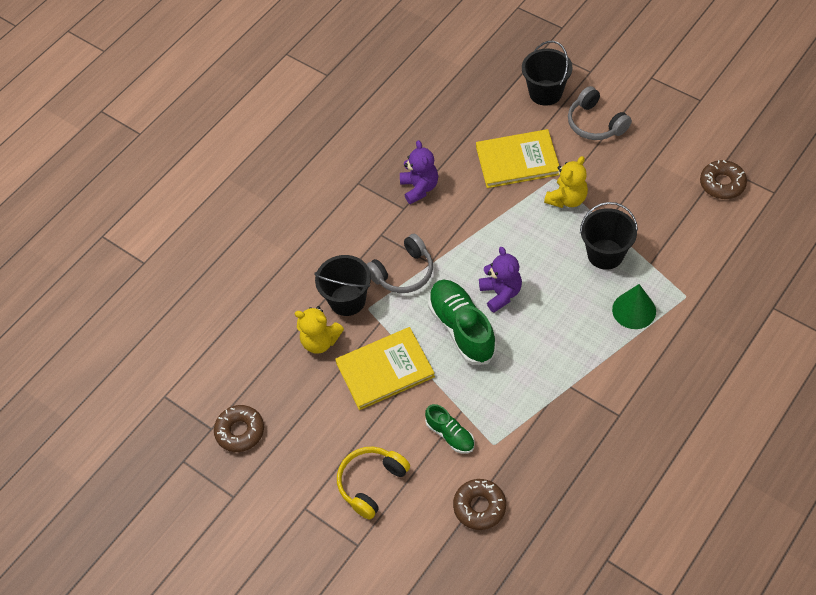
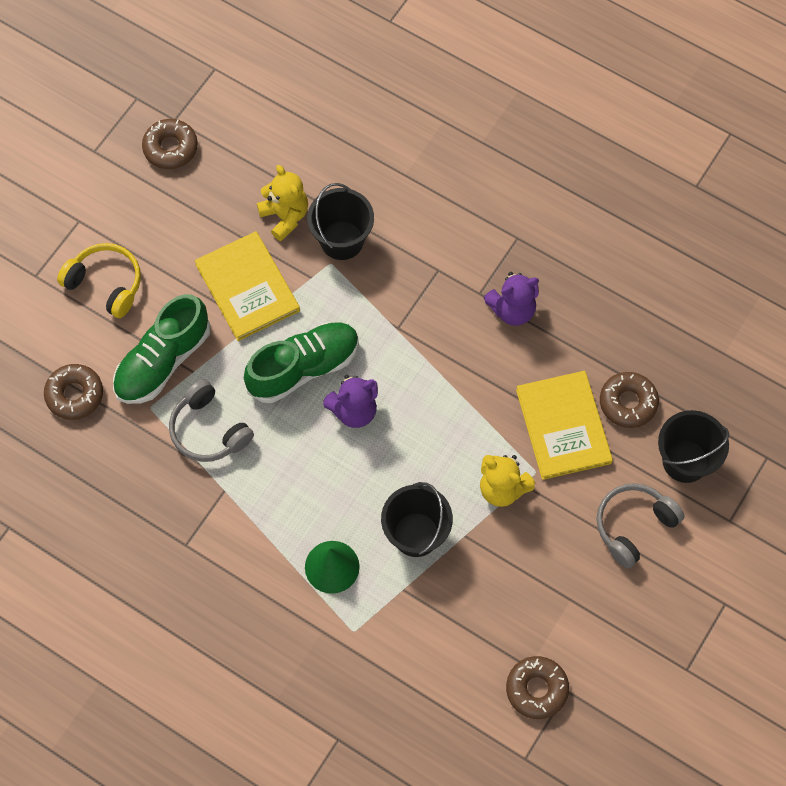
camera: 80 degrees right, 10 degrees up
yellow teddy bear [295,306,344,354] -> yellow teddy bear turned 135 degrees clockwise [257,165,308,241]
grey headphones [366,234,433,293] -> grey headphones moved to [169,379,254,462]
green shoe [425,404,474,453] -> green shoe [113,294,211,404], size x1.81
none -> brown donut [600,372,659,428]

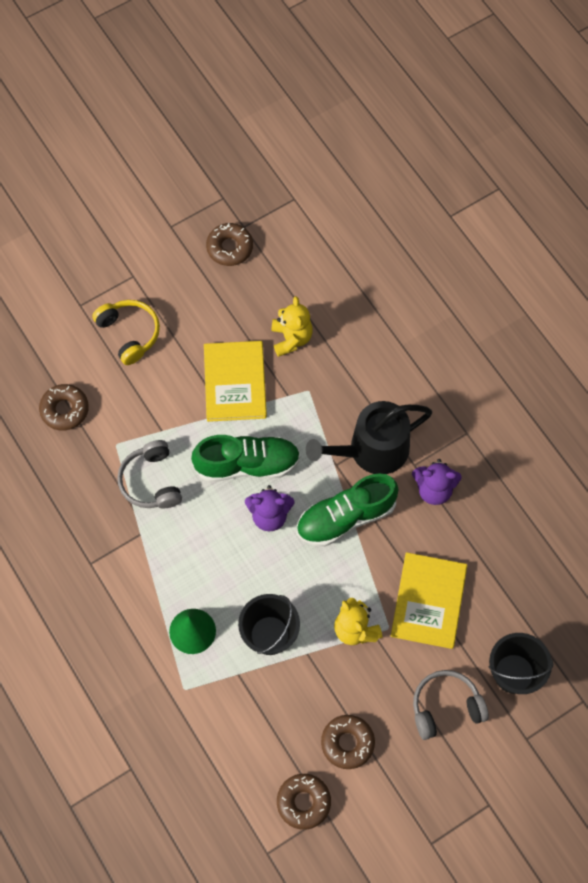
camera: 25 degrees right, 0 degrees up
green shoe [113,294,211,404] -> green shoe moved to [297,473,399,547]
black bucket [307,183,374,260] -> none
brown donut [600,372,659,428] -> brown donut moved to [321,715,375,769]
none -> black watering can [306,401,432,474]

